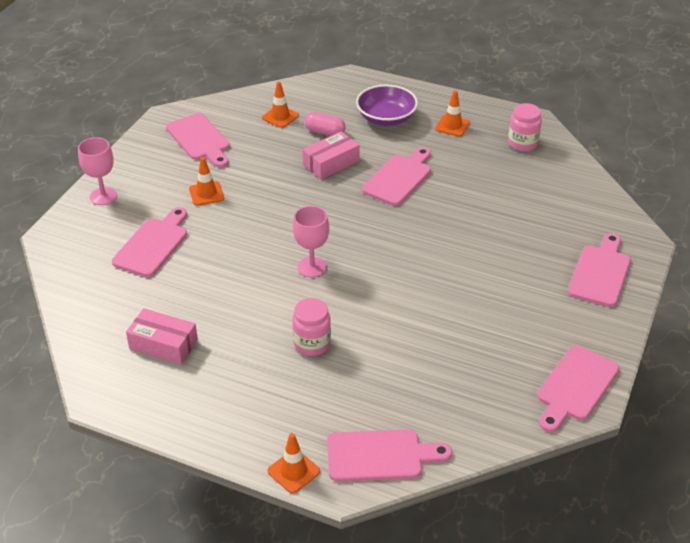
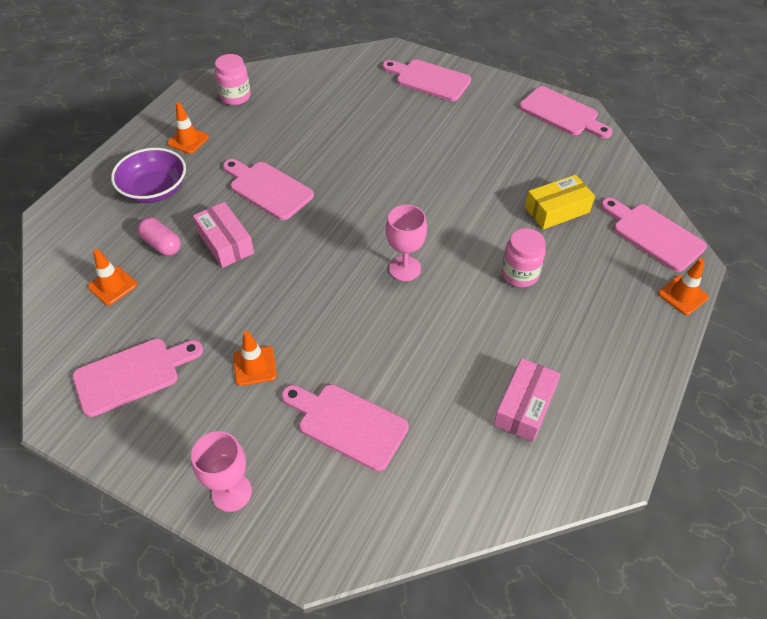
camera: 85 degrees left, 10 degrees up
pink capsule [305,112,346,136] -> pink capsule turned 75 degrees counterclockwise [137,217,181,256]
pink cutting board [327,429,452,482] -> pink cutting board turned 45 degrees counterclockwise [601,198,707,272]
none -> yellow box [525,175,595,230]

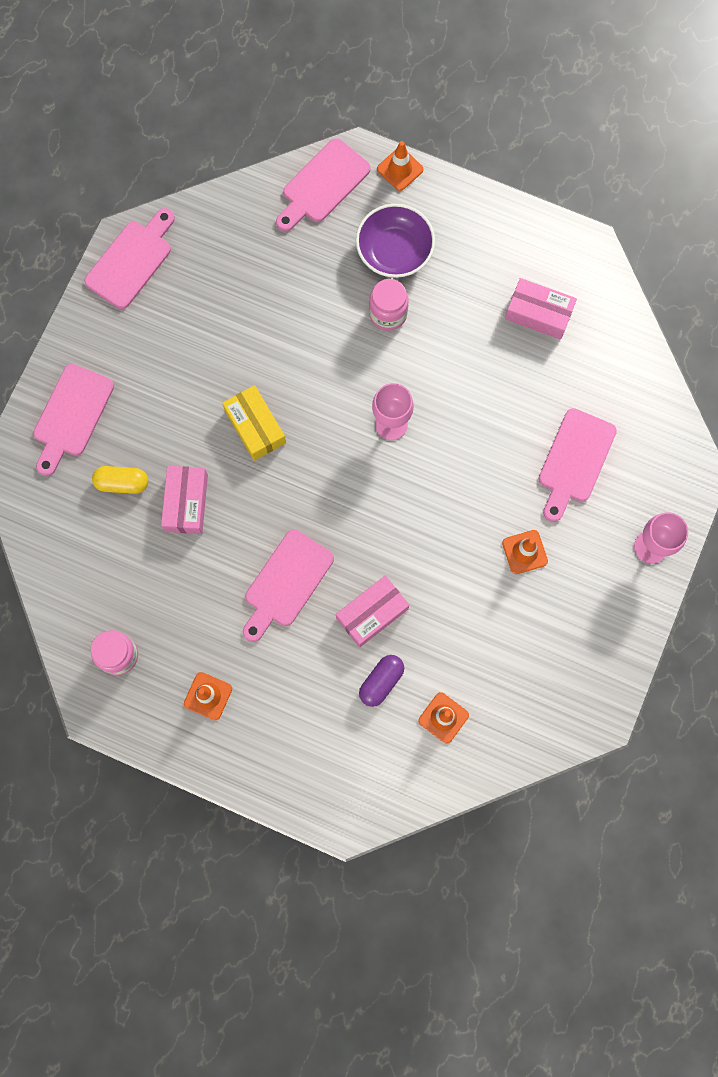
camera: 95 degrees left, 25 degrees up
pink cutting board [72,338,203,417] -> none
purple bowl [111,148,186,203] -> purple bowl moved to [356,204,435,278]
pink capsule [137,217,181,256] -> purple capsule [359,655,404,707]
yellow box [525,175,595,230] -> yellow box moved to [222,385,286,461]
none -> yellow capsule [92,466,148,494]
none -> pink box [161,466,208,534]

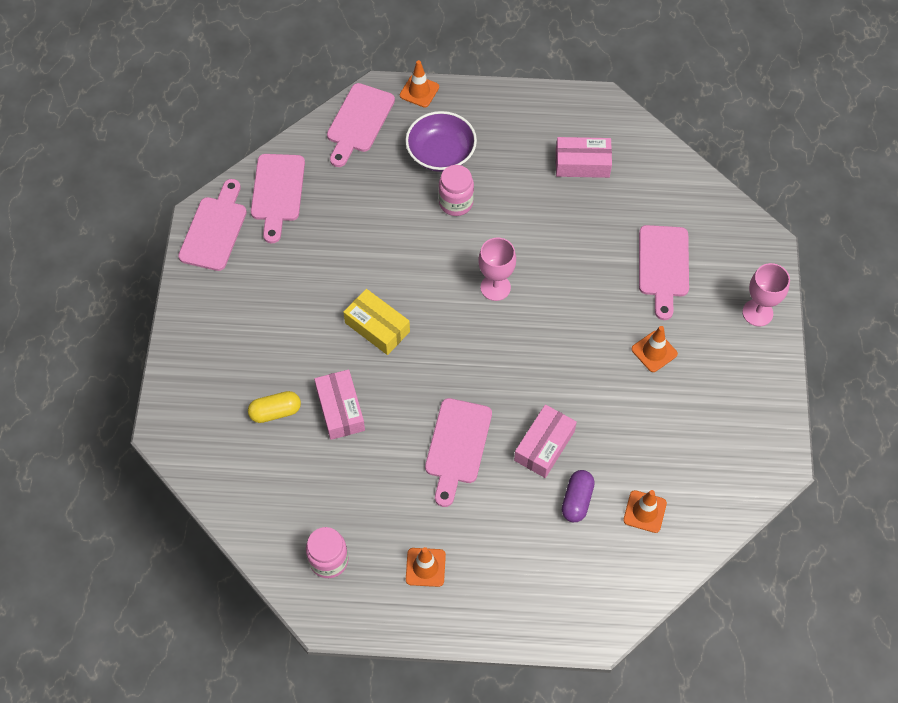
camera: 20 degrees left, 15 degrees down
pink cutting board [33,364,114,476] -> pink cutting board moved to [251,154,305,243]

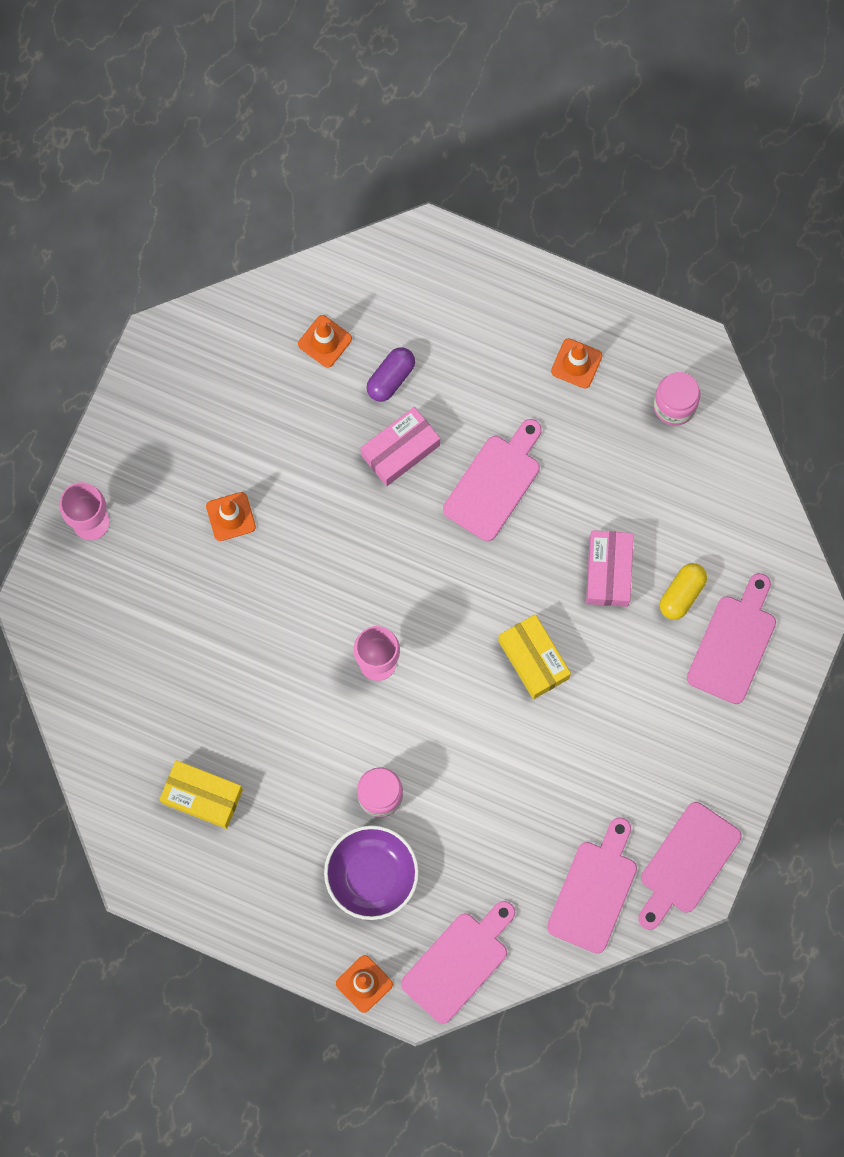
camera: 160 degrees left, 15 degrees up
yellow capsule [248,391,301,423] -> yellow capsule turned 60 degrees counterclockwise [660,563,707,620]
pink box [556,137,612,178] -> yellow box [159,760,243,829]
pink cutting board [639,225,689,320] -> pink cutting board moved to [687,573,776,704]

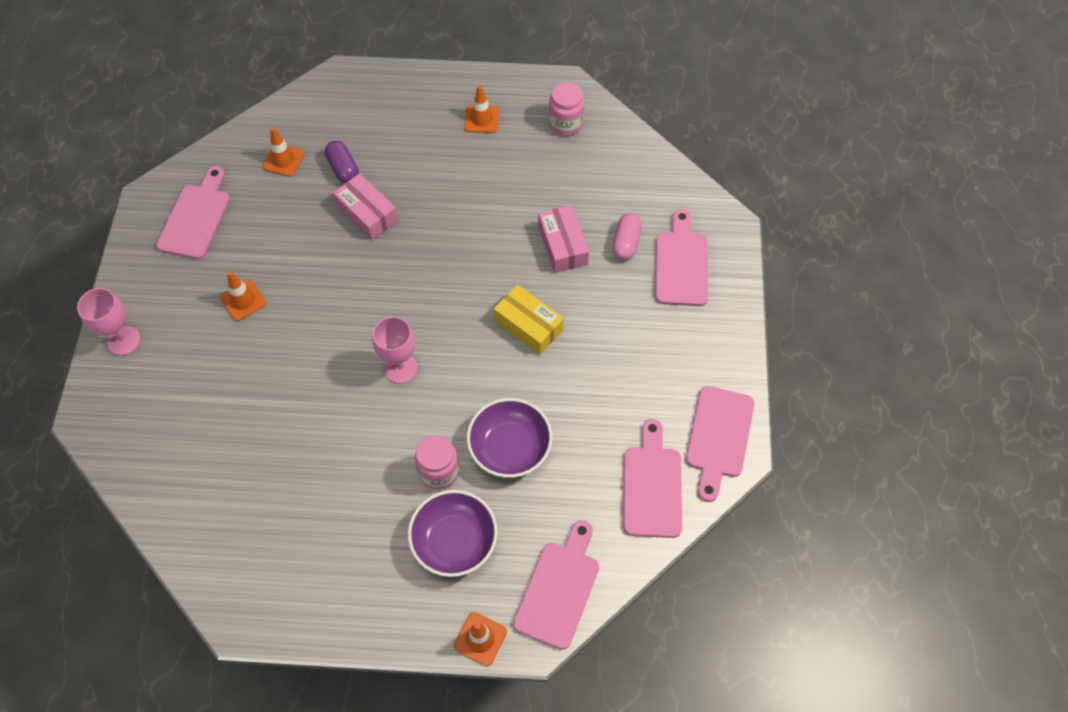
camera: 20 degrees left, 15 degrees down
yellow box [159,760,243,829] -> none
pink box [360,407,440,486] -> pink box turned 75 degrees counterclockwise [333,173,398,240]
purple capsule [366,347,415,402] -> purple capsule turned 45 degrees counterclockwise [324,141,359,183]
pink cutting board [443,419,542,541] -> pink cutting board moved to [156,166,230,259]
yellow capsule [660,563,707,620] -> pink capsule [612,213,642,260]
none -> purple bowl [467,398,552,478]

